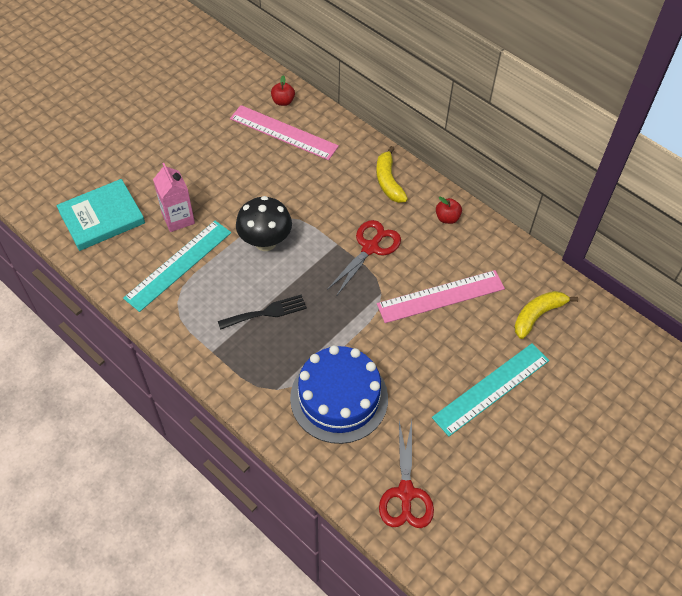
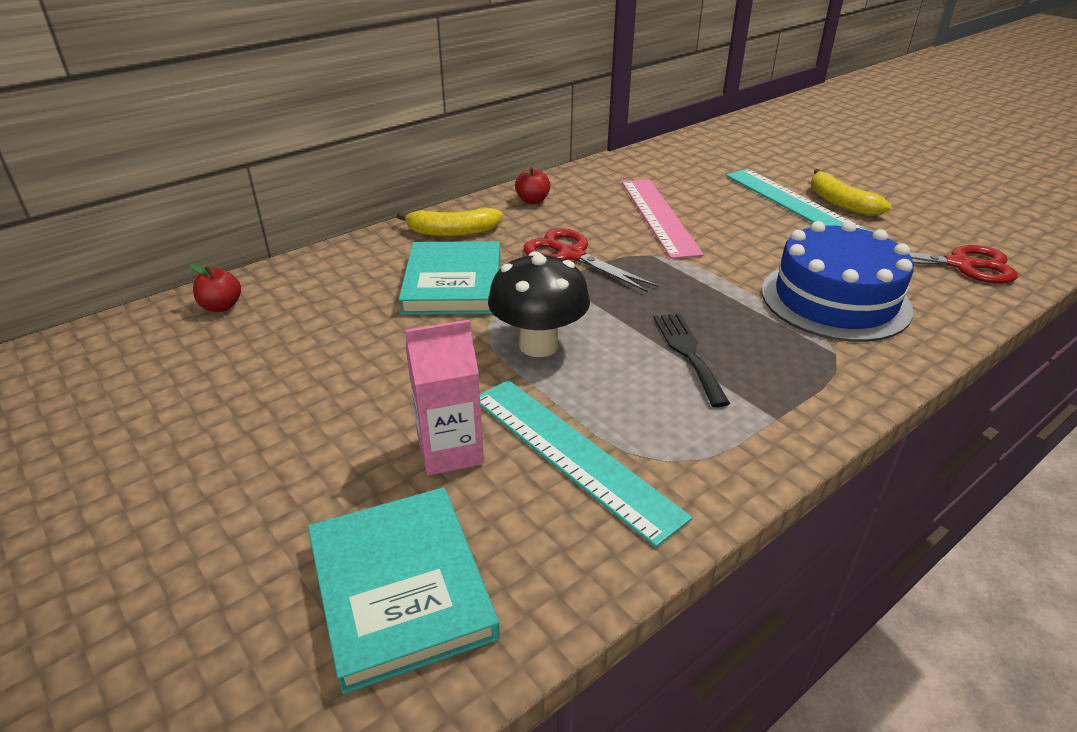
camera: 80 degrees left, 20 degrees down
pink ruler [230,105,339,160] -> none
yellow banana [514,291,578,339] -> yellow banana moved to [811,169,891,216]
none -> turquoise book [399,241,500,315]

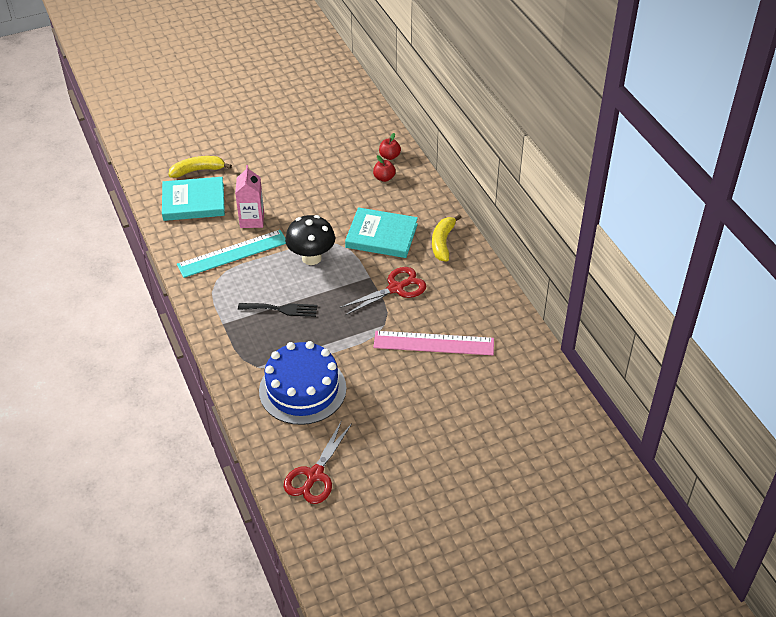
camera: 105 degrees right, 10 degrees up
red apple [515,167,550,204] -> red apple moved to [373,155,396,182]
turquoise ruler [726,169,868,231] -> none
yellow banana [811,169,891,216] -> yellow banana moved to [169,156,232,178]

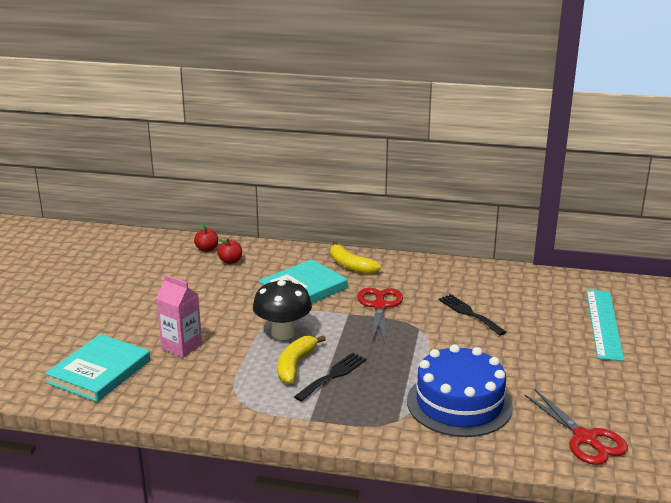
camera: 55 degrees left, 20 degrees down
yellow banana [169,156,232,178] -> yellow banana moved to [278,335,326,384]
turquoise ruler [177,230,286,278] -> turquoise ruler moved to [586,290,624,361]
pink ruler [373,331,494,355] -> black fork [439,294,506,336]

